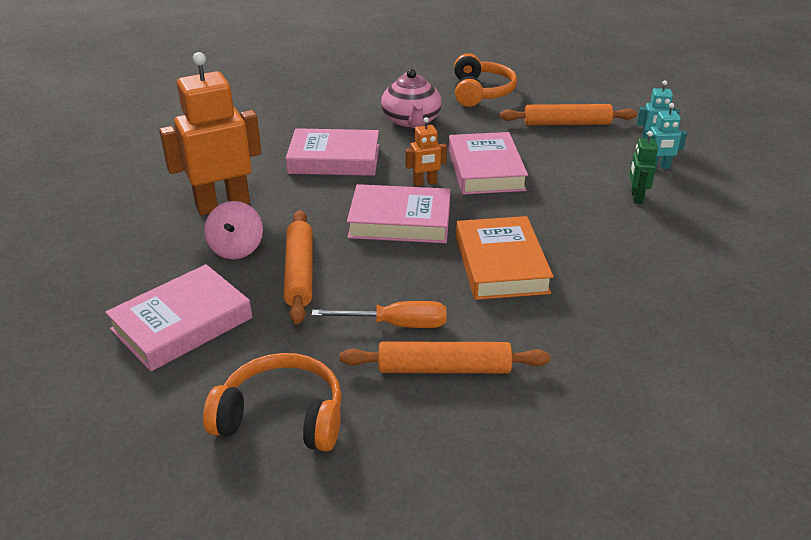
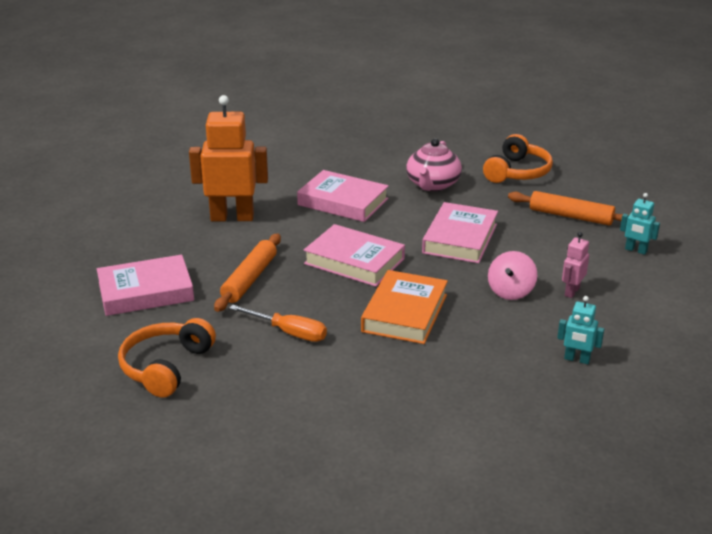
camera: 25 degrees right, 5 degrees down
orange headphones [203,353,342,451] -> orange headphones turned 105 degrees counterclockwise [118,318,216,398]
pink spinning top [204,201,263,259] -> pink spinning top moved to [488,251,537,300]
orange rolling pin [340,341,551,373] -> none
orange robot [405,117,447,186] -> none
green robot [630,131,658,204] -> pink robot [562,232,589,298]
turquoise robot [645,103,687,169] -> turquoise robot moved to [557,296,604,364]

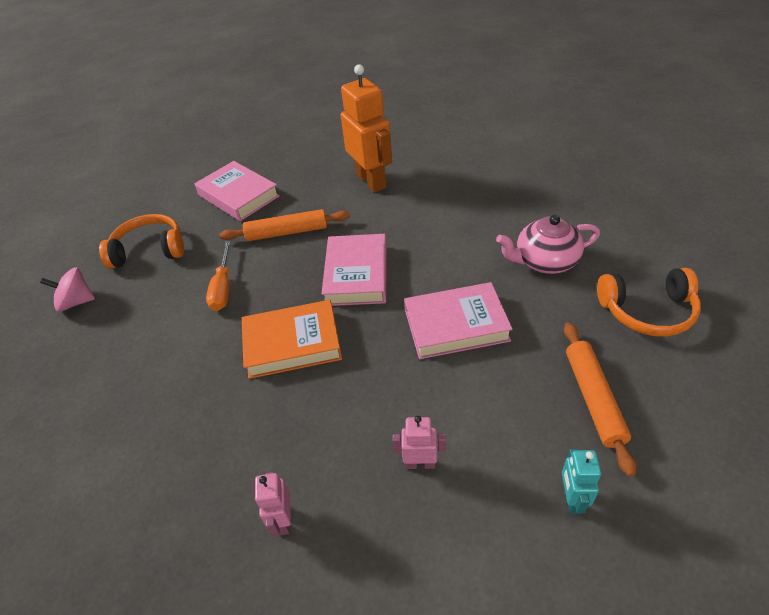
camera: 65 degrees right, 15 degrees up
pink book [297,170,389,222] -> none
pink spinning top [488,251,537,300] -> pink spinning top moved to [40,267,95,312]
turquoise robot [557,296,604,364] -> pink robot [255,472,291,536]

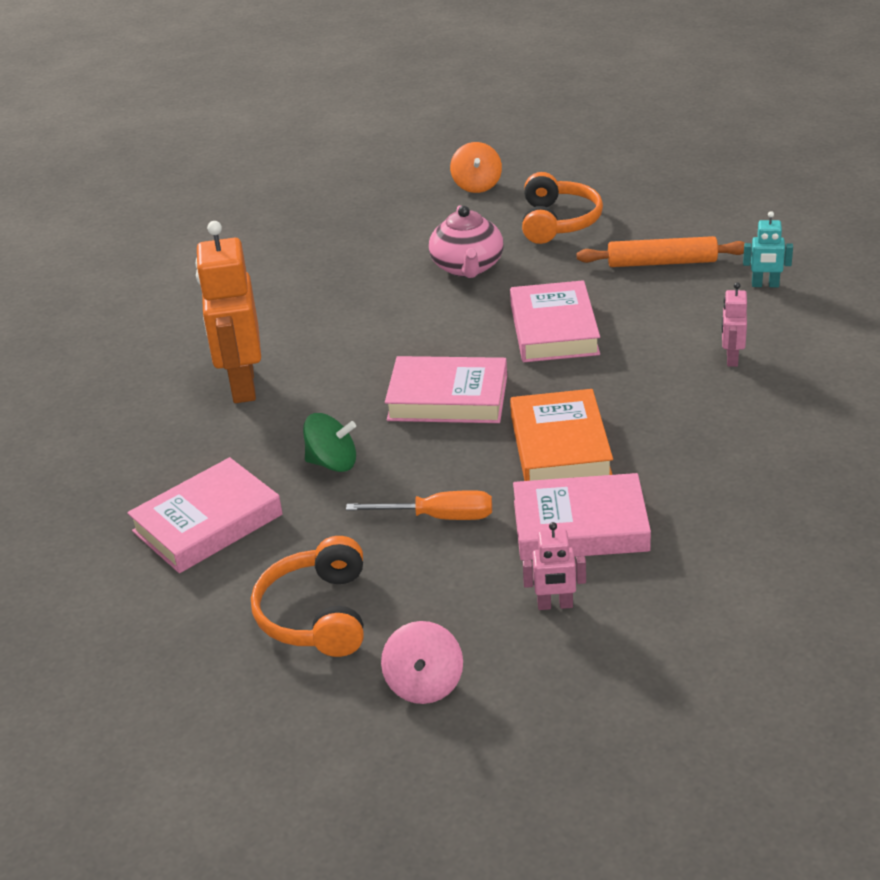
camera: 85 degrees left, 10 degrees down
orange rolling pin [220,209,350,241] -> green spinning top [303,413,356,472]
pink robot [255,472,291,536] -> pink robot moved to [523,522,586,610]
orange robot [340,64,392,193] -> orange robot turned 75 degrees counterclockwise [195,221,261,403]
none -> orange spinning top [450,142,502,193]
none -> pink book [513,473,651,560]

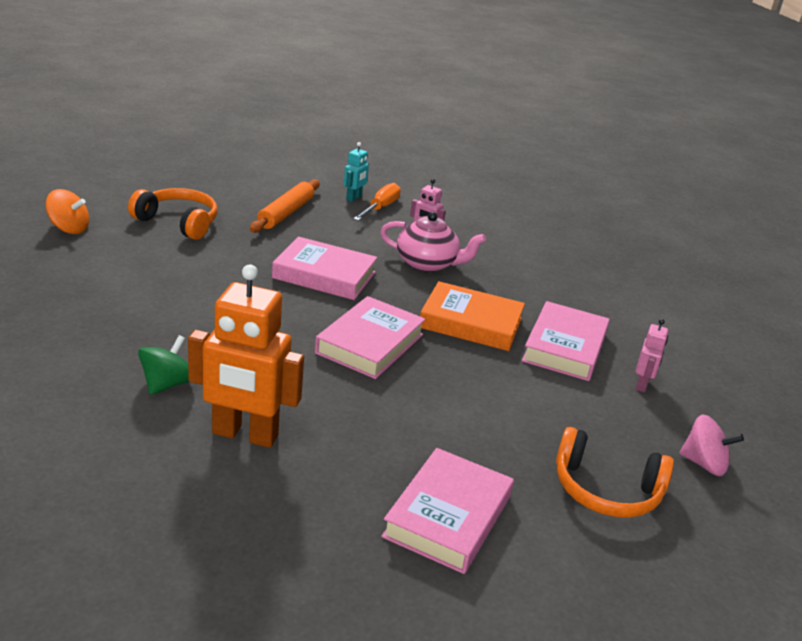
camera: 75 degrees left, 5 degrees down
pink book [127,457,283,573] -> pink book turned 45 degrees clockwise [381,448,514,574]
green spinning top [303,413,356,472] -> green spinning top moved to [138,335,189,395]
orange screwdriver [346,490,492,520] -> orange screwdriver moved to [353,183,401,221]
pink teapot [429,205,504,278] -> pink teapot moved to [380,212,486,272]

